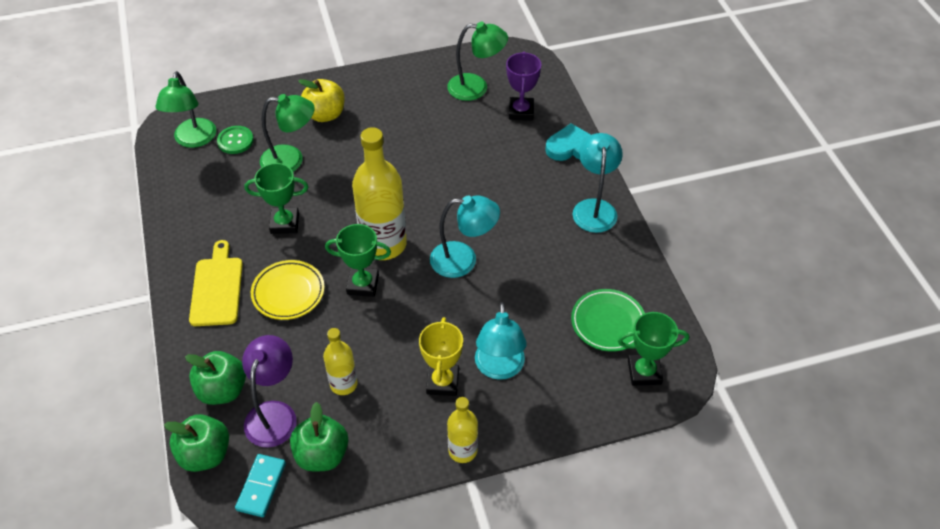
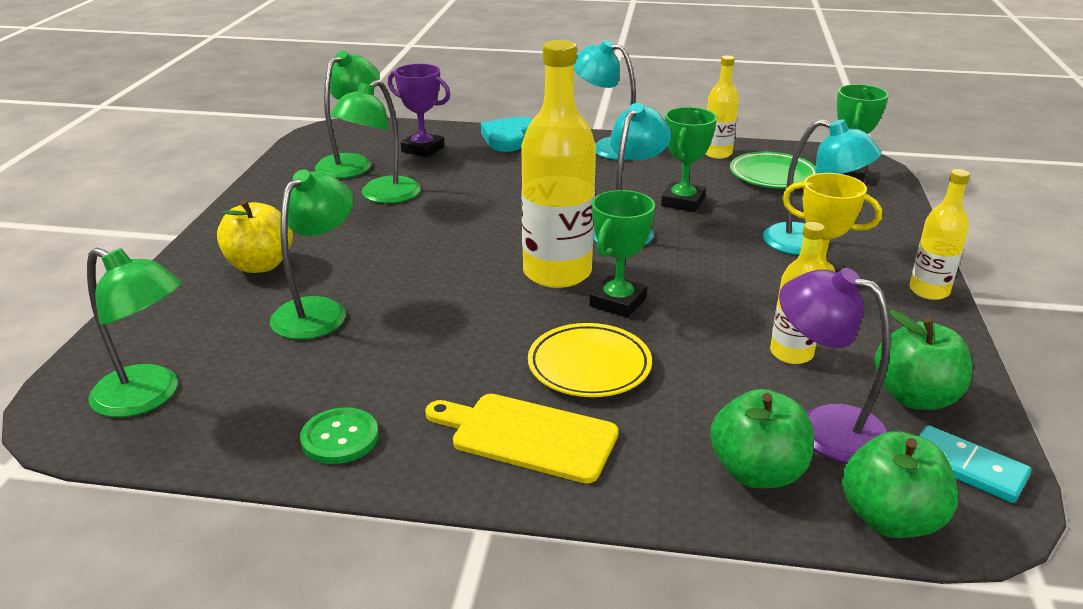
camera: 65 degrees left, 20 degrees down
green button [217,126,254,154] -> green button moved to [300,407,378,464]
green trophy [245,163,308,234] -> green trophy moved to [661,107,717,212]
none -> green lamp [330,80,421,203]
none -> yellow bottle [706,56,739,159]

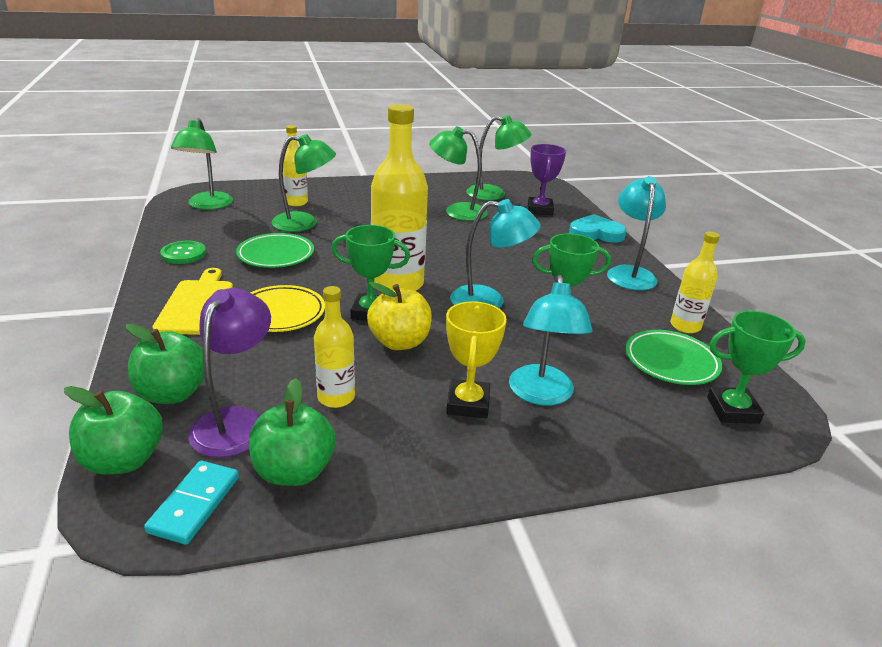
camera: 65 degrees right, 0 degrees up
yellow apple [217,199,293,273] -> yellow apple moved to [367,282,432,350]
yellow bottle [909,169,970,300] -> yellow bottle moved to [283,125,308,206]
none -> green plate [236,233,314,268]

